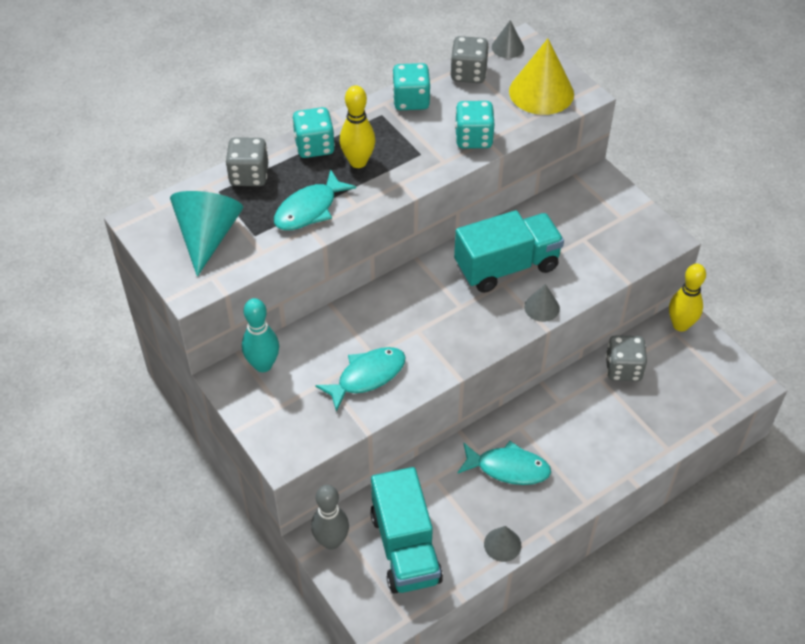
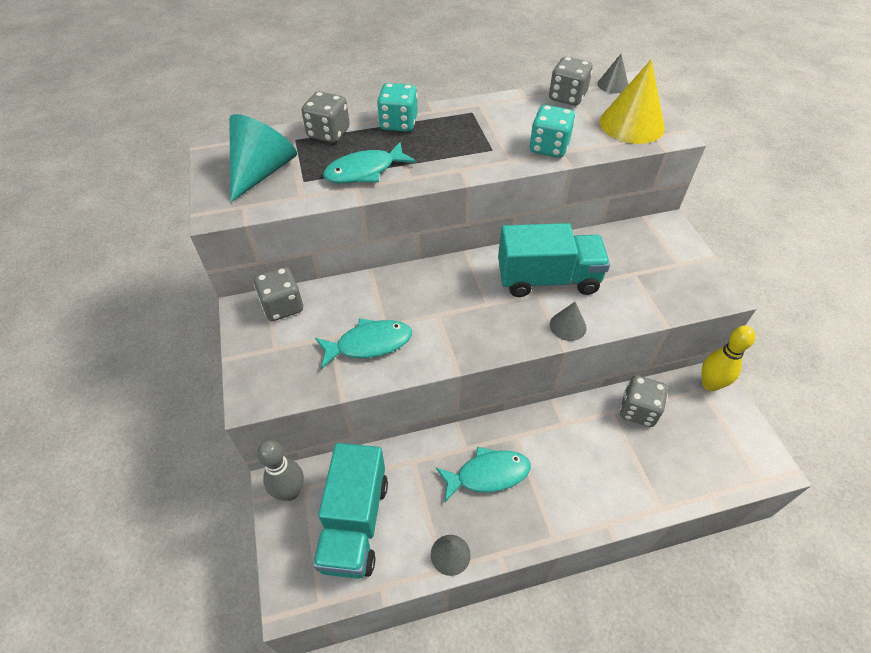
camera: 20 degrees right, 0 degrees up
turquoise bowling pin [242,298,279,372] -> grey dice [254,267,303,321]
yellow bowling pin [340,85,375,168] -> none
turquoise dice [392,63,430,110] -> none
turquoise fish [457,441,551,485] -> turquoise fish turned 45 degrees counterclockwise [436,447,531,502]

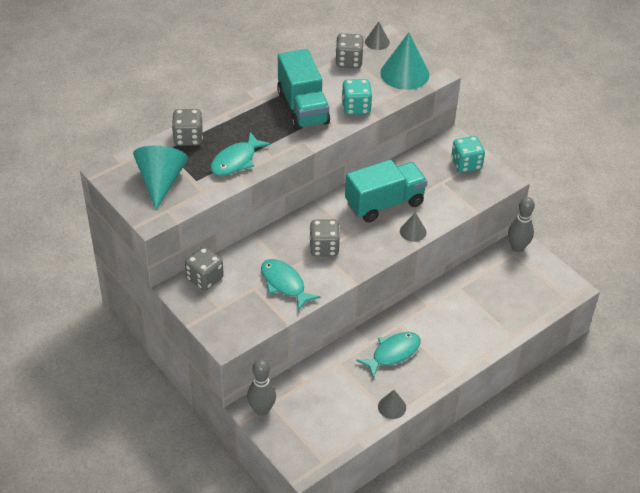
camera: 25 degrees left, 5 degrees down
turquoise truck [313,443,388,579] -> turquoise truck moved to [277,49,330,130]
turquoise fish [315,318,412,369] -> turquoise fish turned 90 degrees counterclockwise [261,259,320,311]
turquoise dice [377,83,418,132] -> turquoise dice moved to [451,136,485,173]
yellow cone [599,59,665,144] -> turquoise cone [380,32,429,90]
grey dice [620,375,668,427] -> grey dice moved to [309,220,340,256]
yellow bowling pin [702,326,756,391] -> grey bowling pin [508,197,535,252]

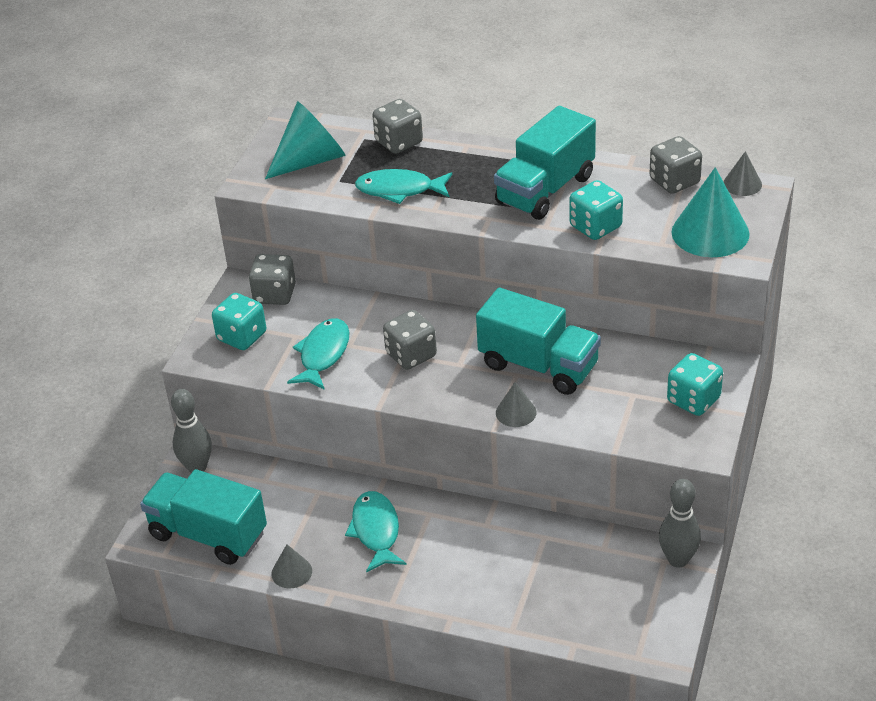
camera: 60 degrees right, 5 degrees down
turquoise fish [356,332,421,379] -> turquoise fish turned 120 degrees counterclockwise [345,491,407,573]
none -> turquoise truck [140,469,267,565]
none -> turquoise dice [212,293,266,350]

